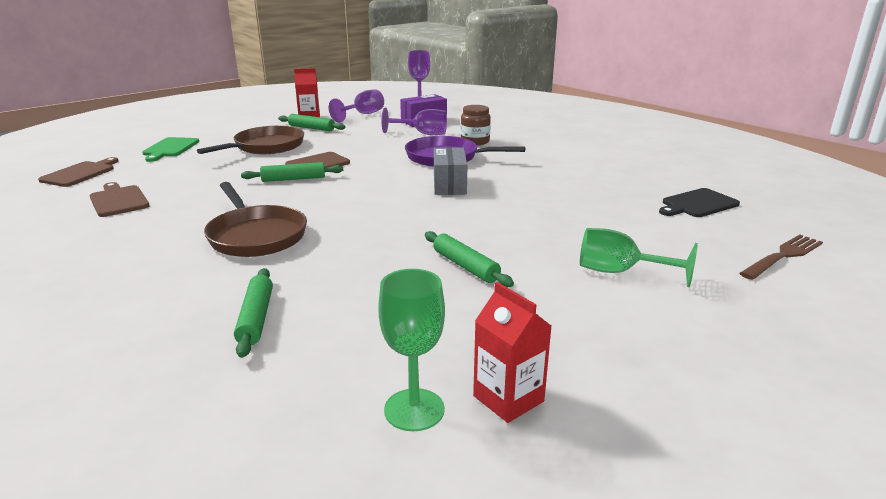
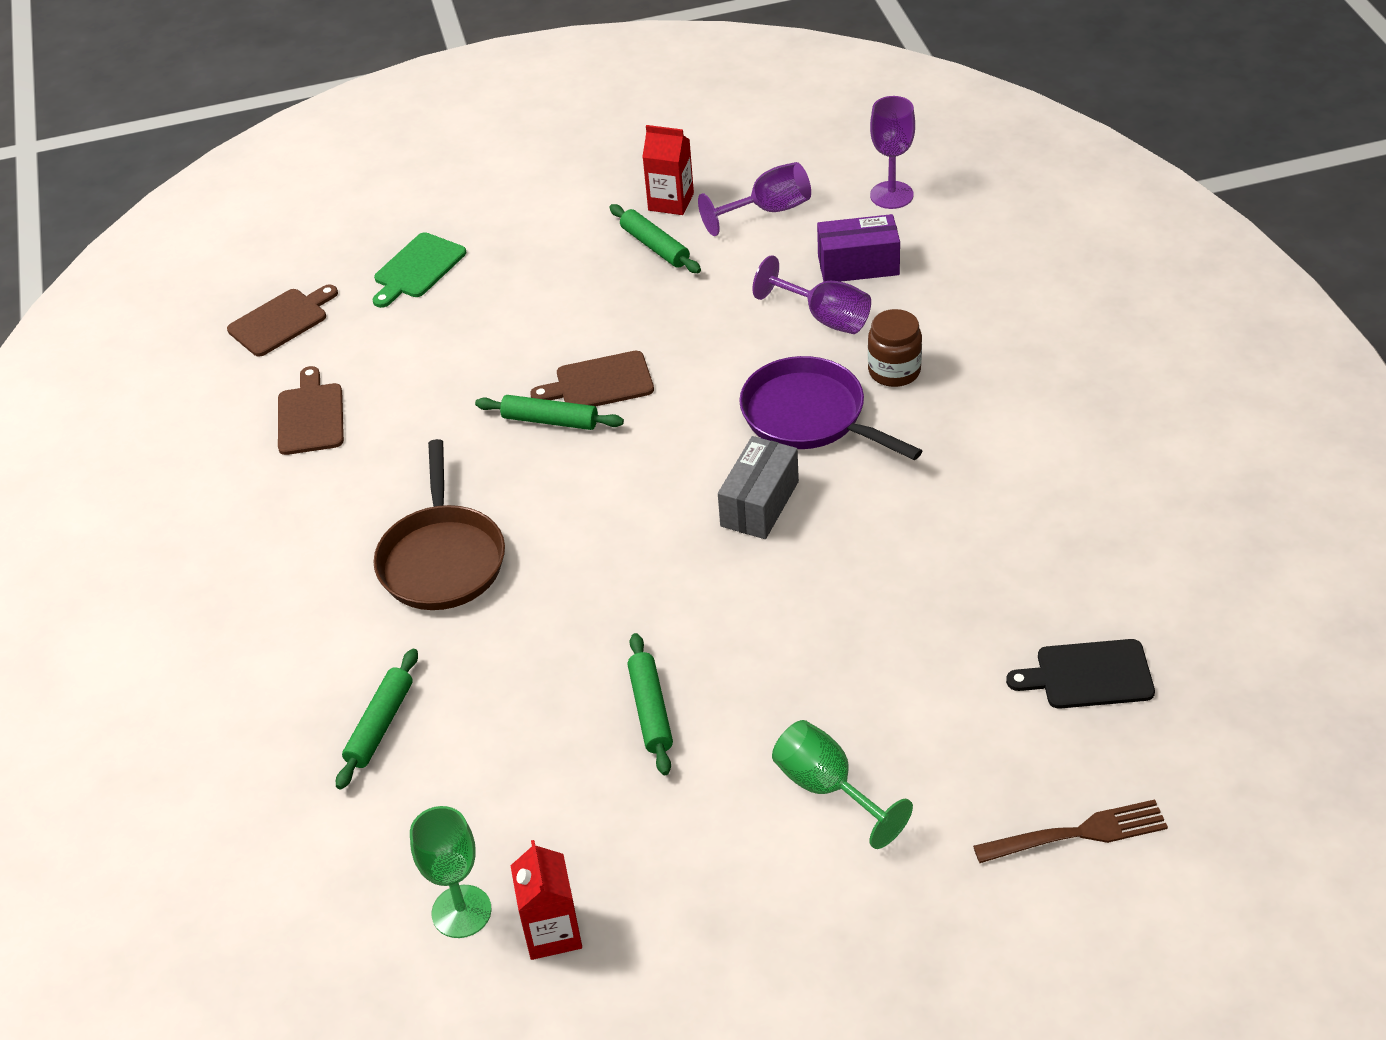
camera: 30 degrees right, 20 degrees up
brown pan [197,126,304,154] -> none

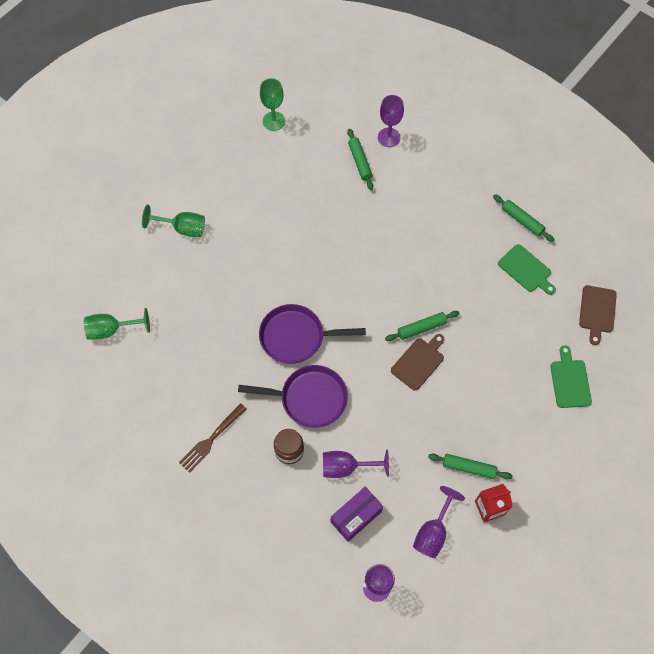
camera: 140 degrees right, 20 degrees up
brown cutting board [278,366,344,455] -> green cutting board [498,244,556,295]
brown pan [373,439,505,610] -> none
red carton [510,840,582,960] -> none
green rolling pin [627,633,673,775] -> green rolling pin moved to [493,194,554,242]
grey box [718,436,799,539] -> purple pan [259,304,366,364]
brown fork [973,800,1168,863] -> brown fork moved to [179,403,247,473]
black cutting board [1006,639,1155,709] -> green goblet [84,308,150,340]
none -> purple goblet [378,95,404,147]

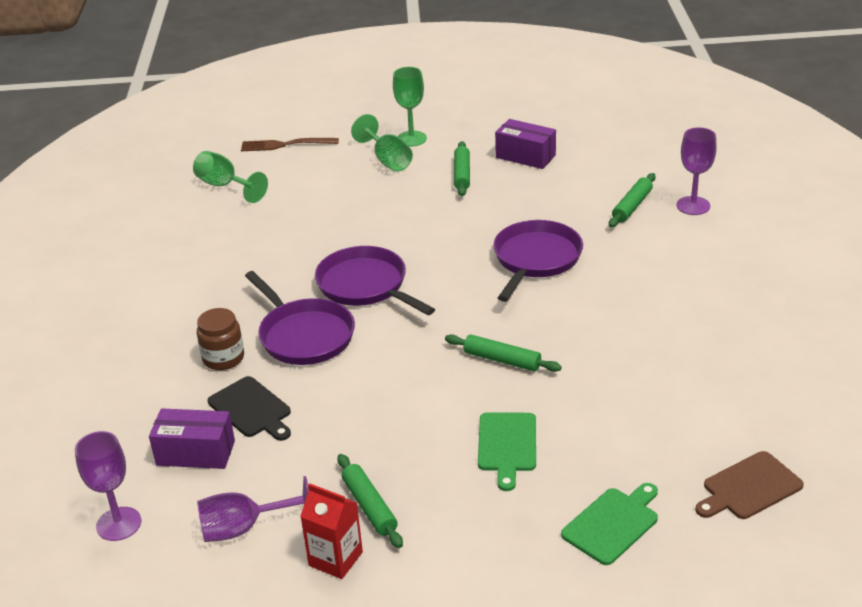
camera: 50 degrees right, 30 degrees down
brown fork [179,403,247,473] -> brown fork moved to [241,138,339,151]
green goblet [260,78,285,131] -> green goblet moved to [393,67,427,147]
purple goblet [323,450,389,478] -> black cutting board [208,376,291,441]
brown cutting board [391,334,444,391] -> none
green rolling pin [493,194,554,242] -> green rolling pin moved to [454,141,470,196]
green cutting board [498,244,556,295] -> green cutting board moved to [478,412,536,491]
none -> purple pan [493,220,583,302]
none -> purple box [495,119,556,169]

